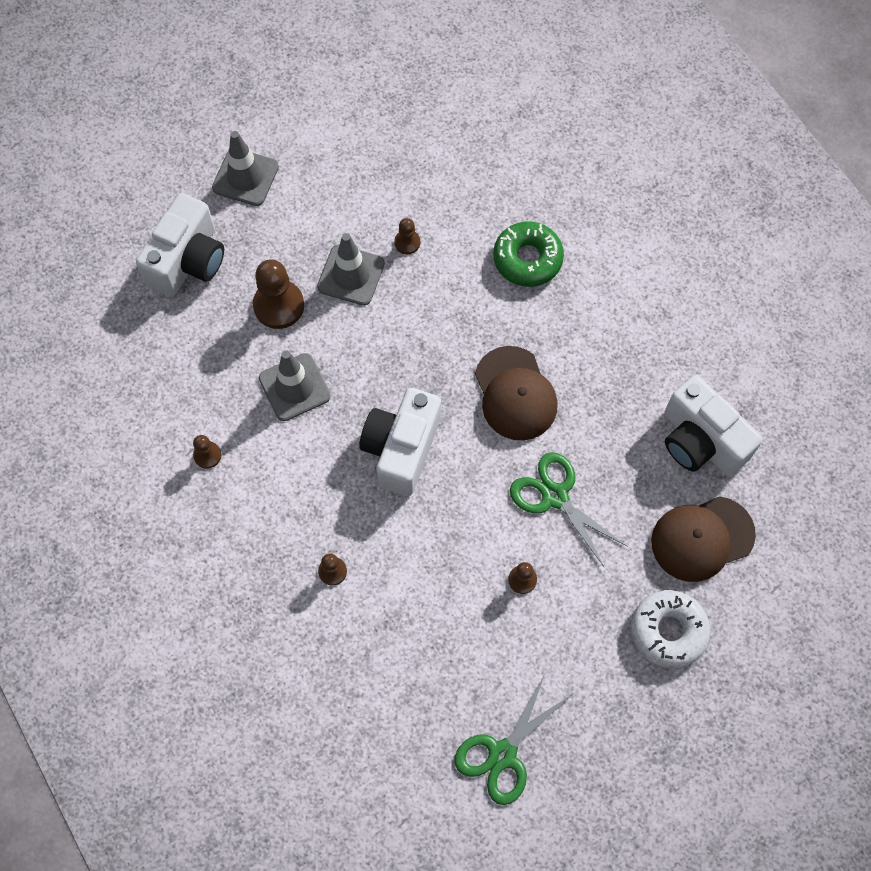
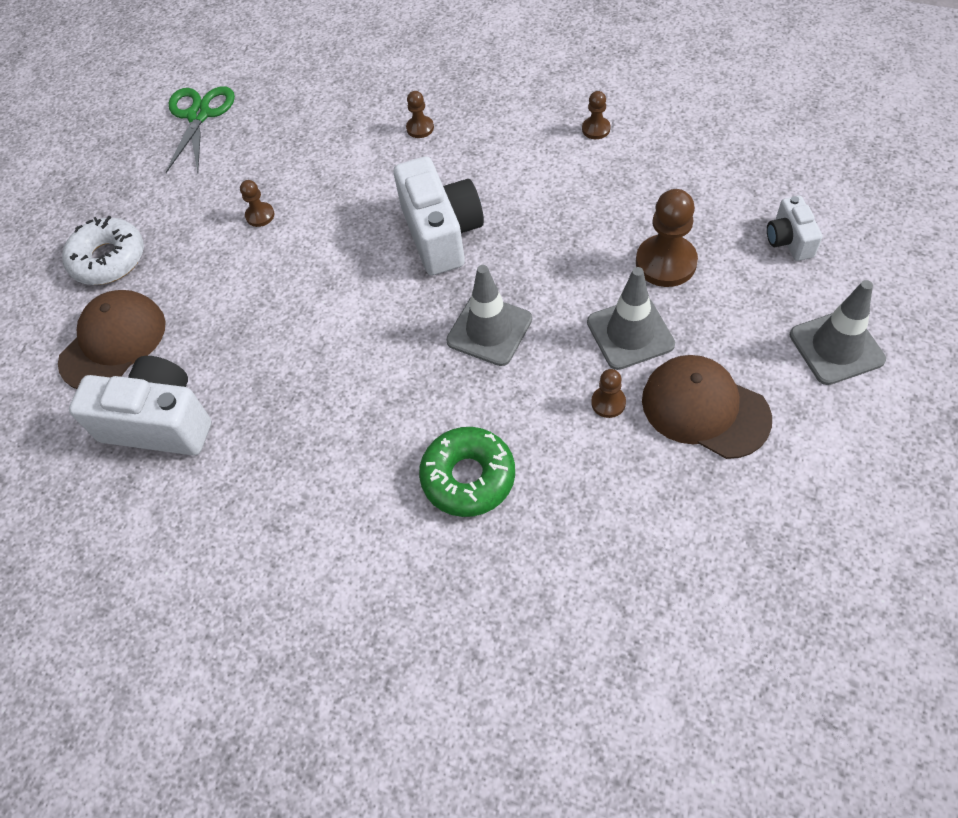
camera: 150 degrees right, 10 degrees down
white camera [136,193,224,297] -> white camera [767,196,823,261], size x0.53
grey traffic cone [259,351,331,421] -> grey traffic cone moved to [446,265,532,366]
brown cap [475,346,558,440] -> brown cap moved to [642,355,772,459]
green scissors [510,452,628,568] -> none

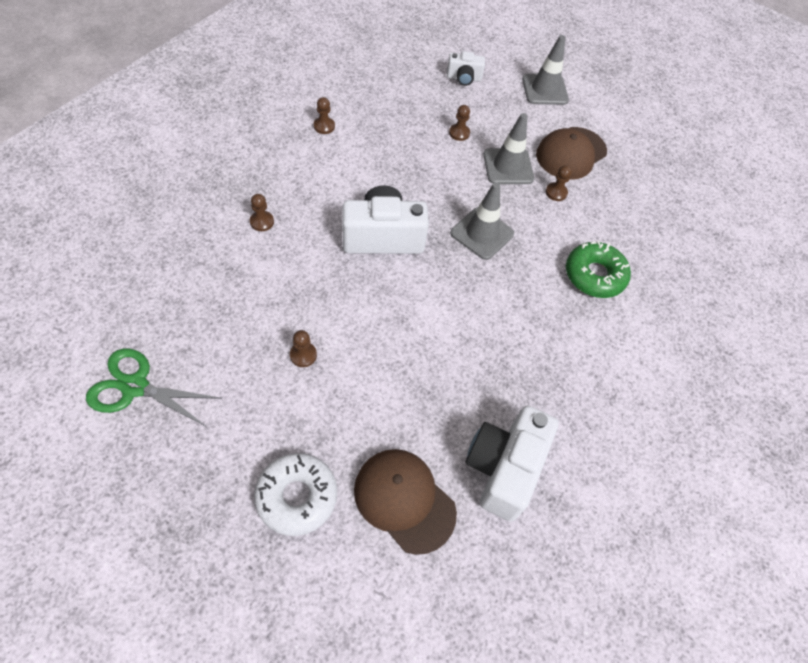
camera: 90 degrees left, 0 degrees up
brown pawn [636,189,698,287] -> brown pawn [449,105,470,141], size x0.52

